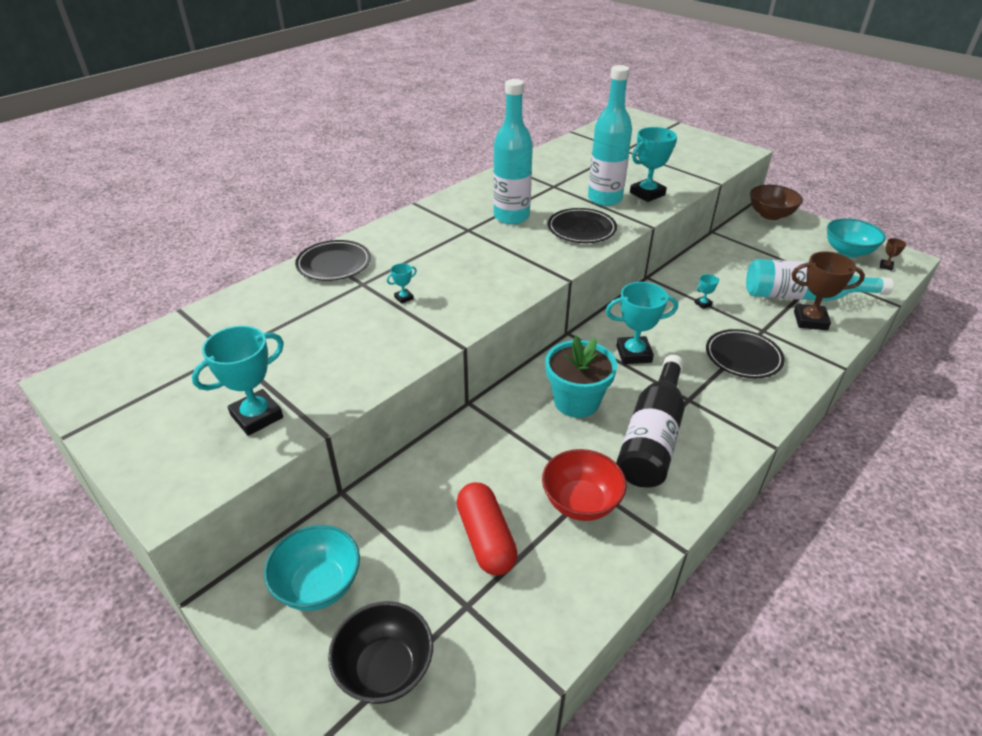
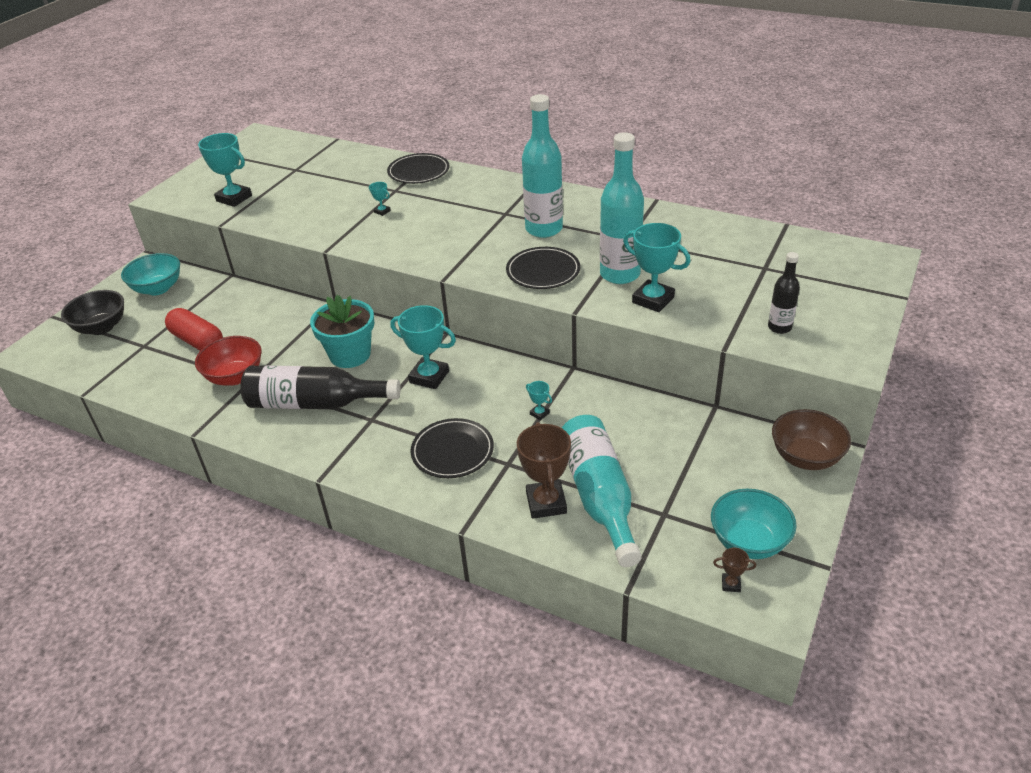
camera: 75 degrees right, 0 degrees up
red capsule [457,482,518,575] -> red capsule turned 75 degrees clockwise [165,308,223,351]
turquoise trophy [606,282,678,364] -> turquoise trophy turned 45 degrees counterclockwise [390,305,456,389]
none -> black bottle [768,252,800,334]

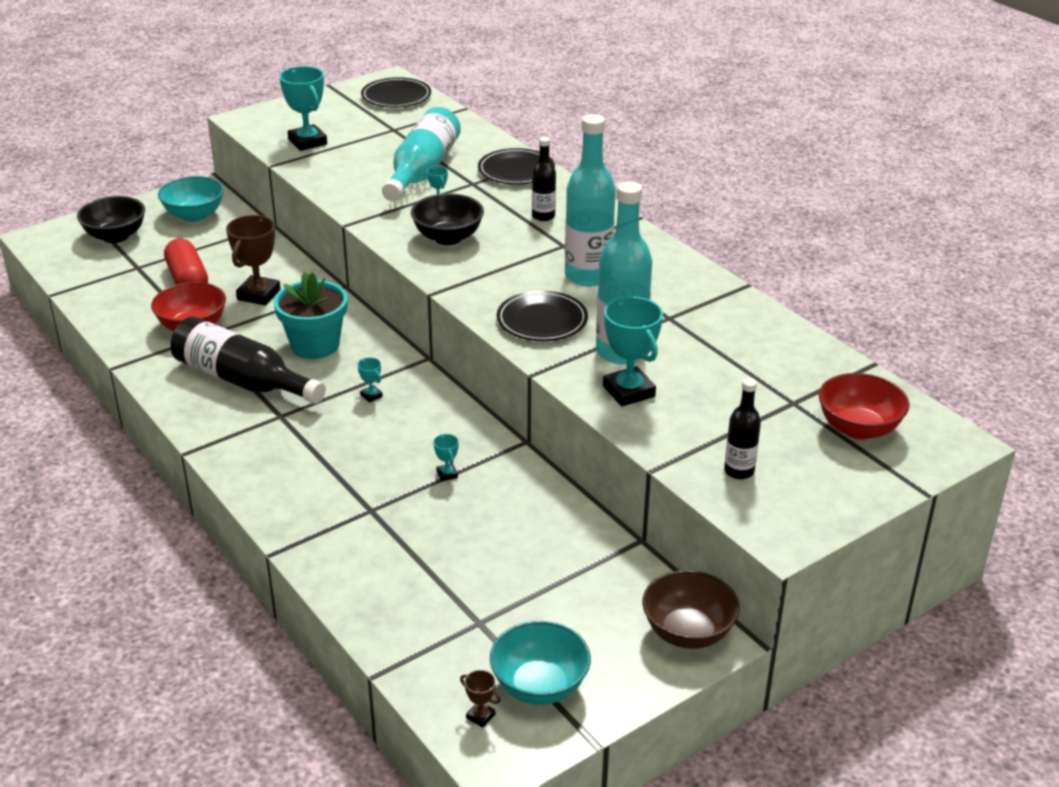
camera: 25 degrees right, 5 degrees down
turquoise trophy [390,305,456,389] -> turquoise trophy [357,357,383,402], size x0.45
black plate [411,418,494,478] -> black plate moved to [361,77,431,108]
brown trophy [517,422,571,519] -> brown trophy moved to [226,215,281,306]
turquoise bottle [562,415,642,567] -> turquoise bottle moved to [382,107,461,201]
none -> black bowl [411,193,484,245]
none -> black bottle [532,137,556,221]
none -> red bowl [819,373,909,440]

